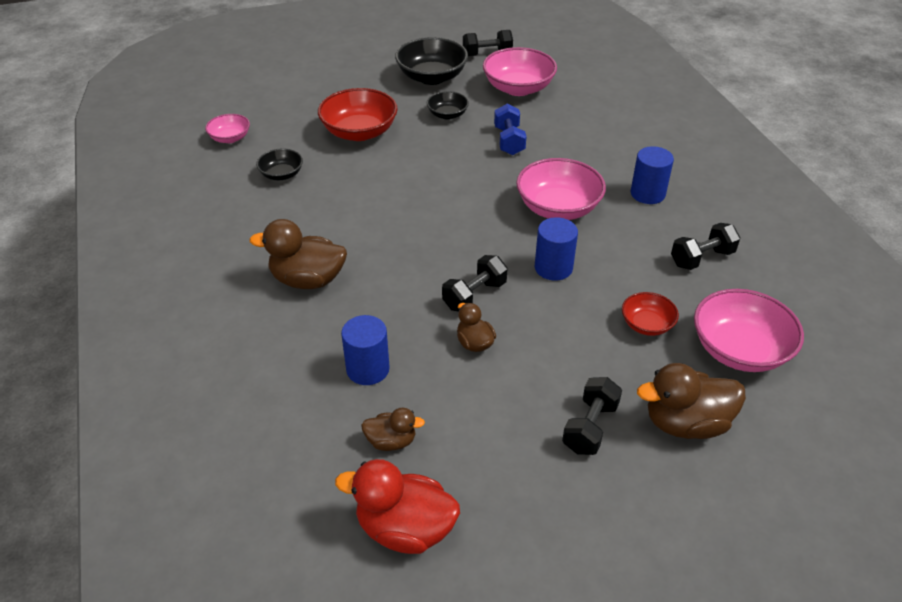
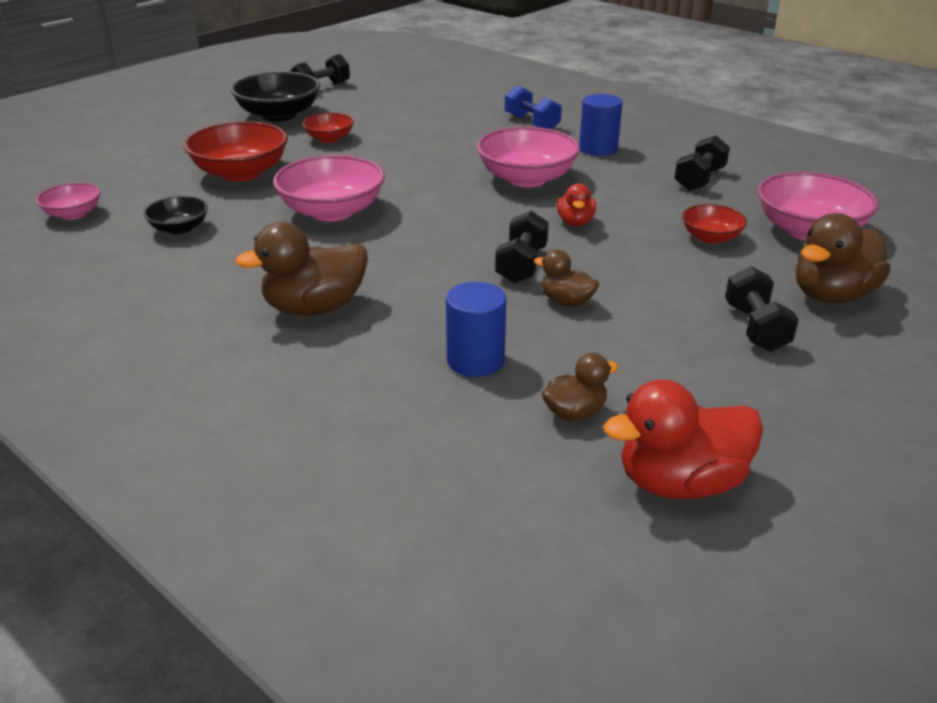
camera: 30 degrees left, 10 degrees down
black bowl [427,91,469,120] -> red bowl [302,113,354,143]
pink bowl [483,47,557,96] -> pink bowl moved to [273,155,385,221]
blue dumbbell [494,104,527,155] -> blue dumbbell moved to [505,85,562,129]
blue cylinder [535,217,578,281] -> red duck [557,184,596,226]

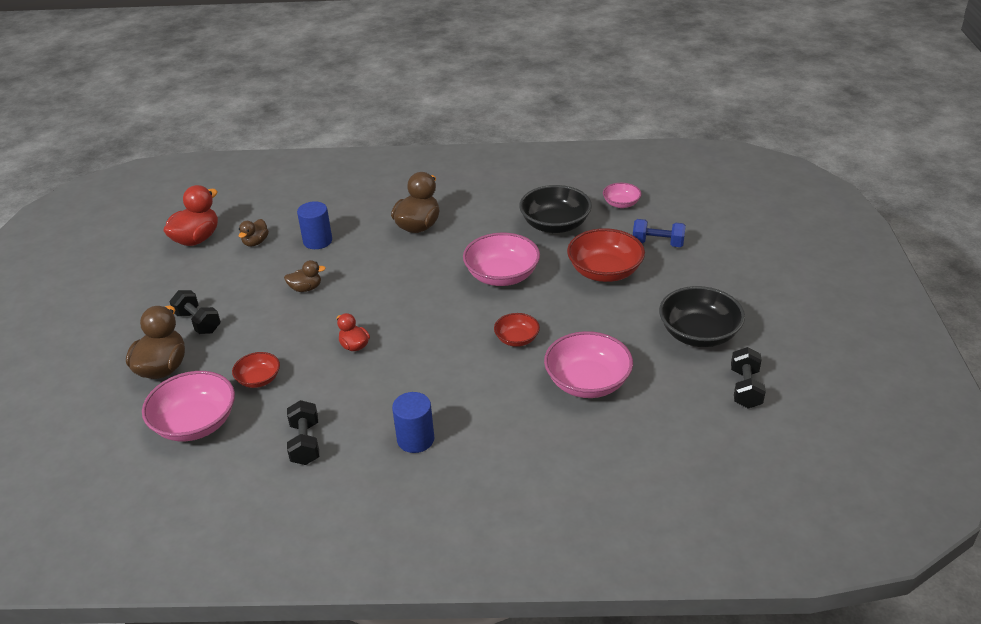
camera: 140 degrees right, 5 degrees up
black bowl [143,196,208,234] -> black bowl [519,185,592,233], size x1.82
red bowl [302,113,354,143] -> red bowl moved to [494,313,540,347]
pink bowl [477,127,580,187] -> pink bowl moved to [544,331,633,398]
black dumbbell [495,211,549,283] -> none
blue dumbbell [505,85,562,129] -> blue dumbbell moved to [633,219,686,247]

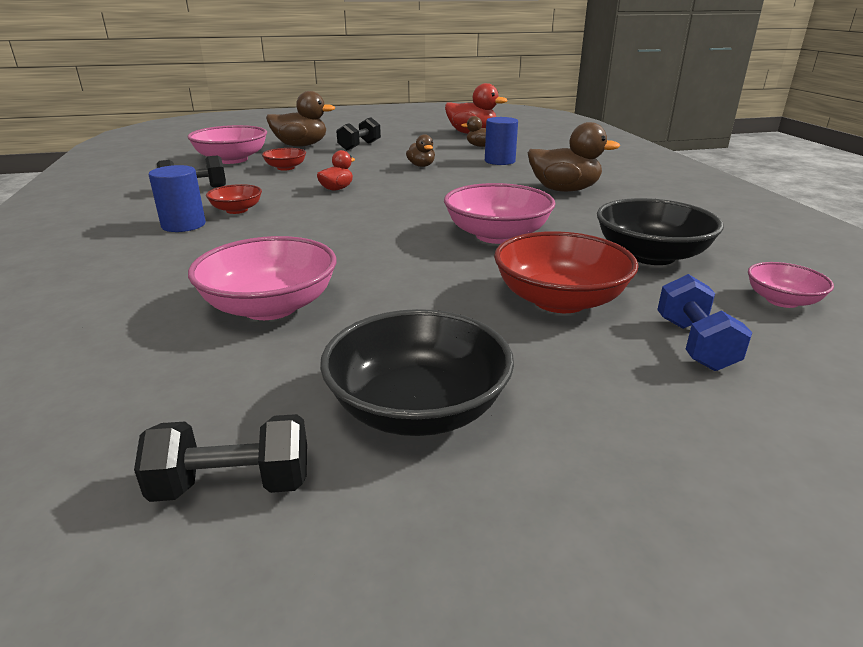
camera: 75 degrees right, 10 degrees down
red bowl [494,313,540,347] -> red bowl moved to [206,184,262,214]

